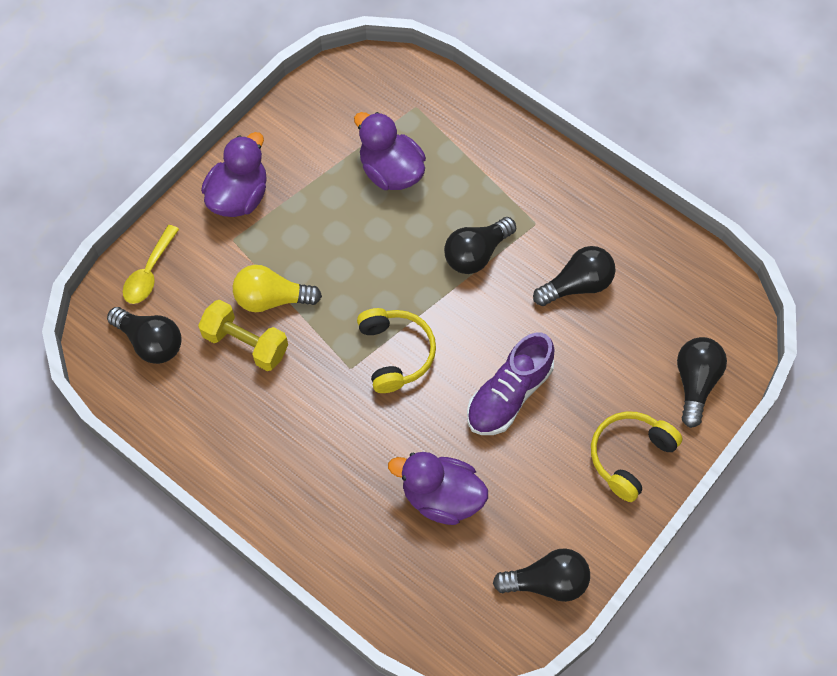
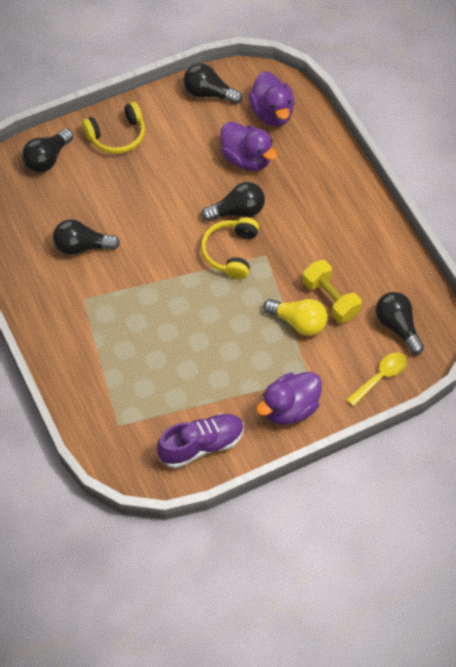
camera: 155 degrees left, 5 degrees down
purple duck [354,112,426,190] -> purple duck moved to [249,71,295,126]
black light bulb [444,217,516,274] -> black light bulb moved to [201,182,265,221]
purple shoe [467,332,555,435] -> purple shoe moved to [157,413,244,468]

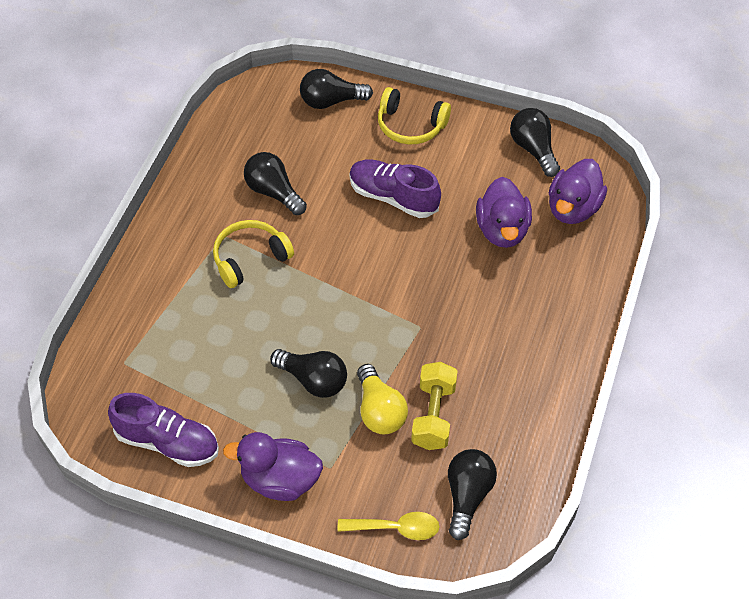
camera: 45 degrees right, 5 degrees down
black light bulb [201,182,265,221] -> black light bulb moved to [270,349,347,398]
yellow headphones [201,217,259,279] -> yellow headphones moved to [213,220,294,288]
none -> purple shoe [349,159,441,218]

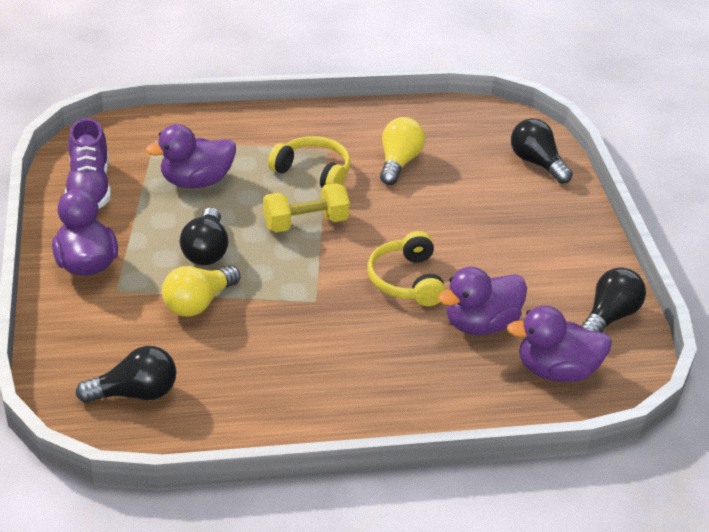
camera: 60 degrees right, 15 degrees down
black light bulb [244,152,307,215] -> yellow light bulb [380,117,425,185]
yellow spoon [338,512,440,540] -> none
purple shoe [349,159,441,218] -> none
yellow headphones [378,87,451,145] -> yellow headphones moved to [368,231,446,306]
yellow dumbbell [411,362,458,450] -> yellow dumbbell moved to [263,183,350,232]
none -> purple duck [145,124,236,188]

